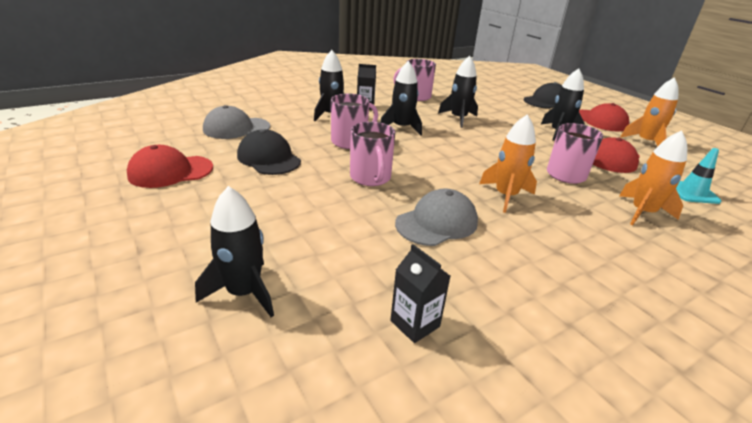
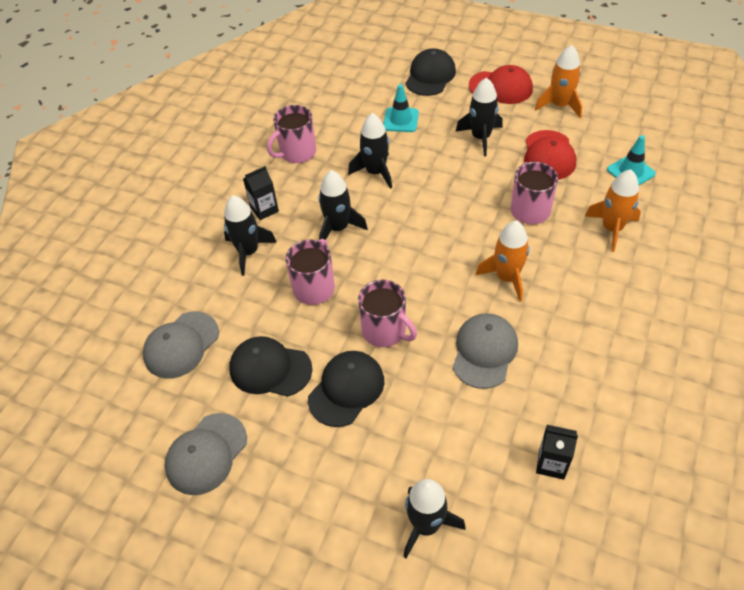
camera: 30 degrees left, 20 degrees up
red cap [127,145,213,188] -> grey cap [165,413,247,495]
none -> black cap [308,351,385,427]
none -> turquoise traffic cone [383,84,419,132]

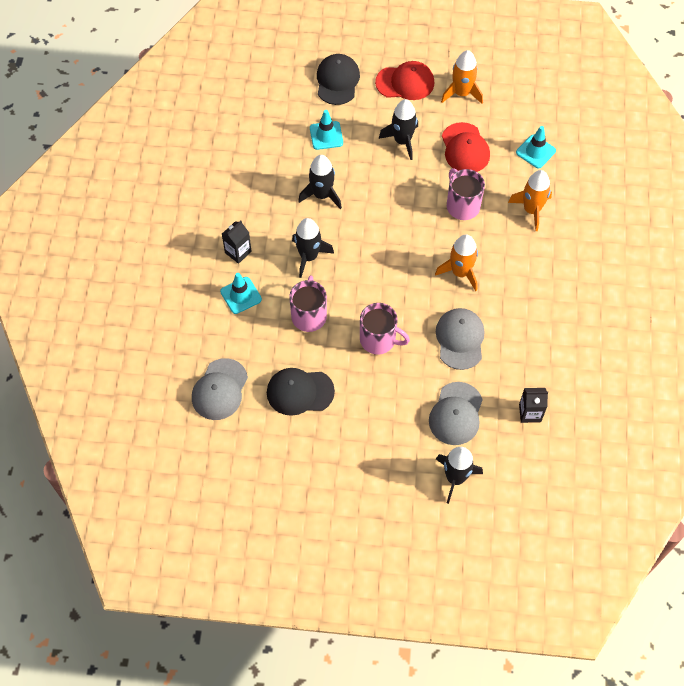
camera: 20 degrees left, 10 degrees up
grey cap [165,413,247,495] -> grey cap moved to [429,382,483,445]
black rocket [224,195,277,276] -> turquoise traffic cone [220,273,262,314]
pink mug [267,105,316,163] -> none
black cap [308,351,385,427] -> none

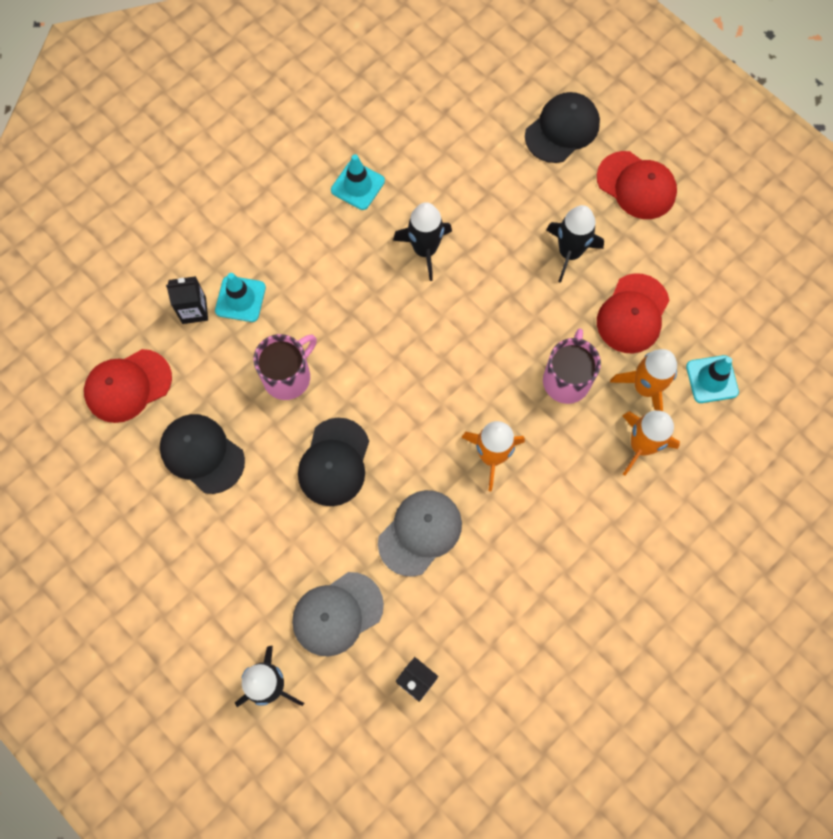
camera: 40 degrees right, 10 degrees up
grey cap [192,358,248,420] -> red cap [84,349,172,423]
black carton [222,221,252,264] -> black carton moved to [166,276,208,324]
black rocket [292,218,334,278] -> none
turquoise traffic cone [310,110,343,150] -> turquoise traffic cone moved to [331,154,385,210]
pink mug [360,303,410,355] -> black cap [298,418,369,506]
orange rocket [441,50,483,104] -> orange rocket moved to [610,349,677,411]

